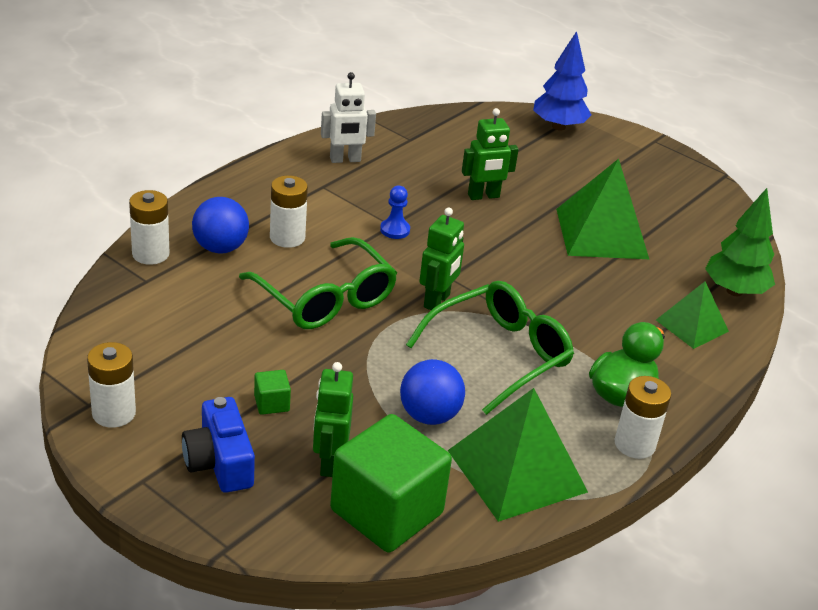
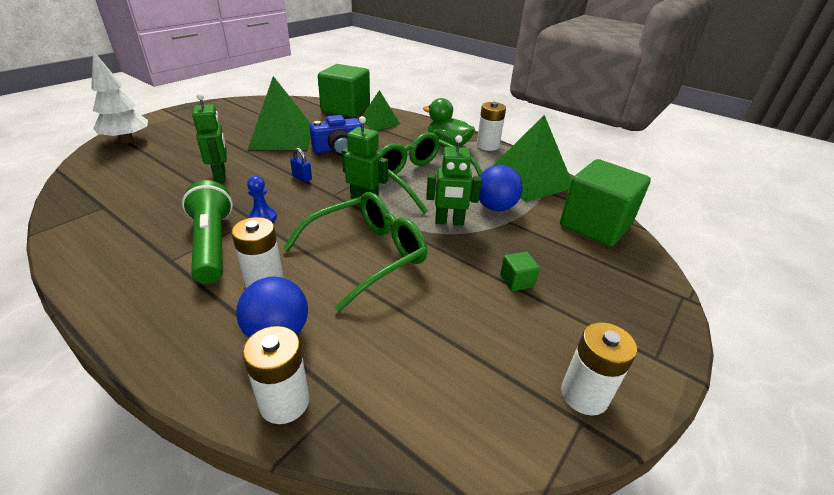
camera: 90 degrees left, 0 degrees up
blue camera [182,397,255,493] -> blue camera moved to [310,115,361,156]
green robot [313,362,353,477] -> green robot moved to [426,135,482,225]
white robot [321,72,376,163] -> none
blue tree [533,31,592,130] -> white tree [91,51,148,143]
green tree [705,188,775,296] -> green cube [318,64,370,118]
none -> green flashlight [182,180,233,284]
none -> blue padlock [290,148,312,182]

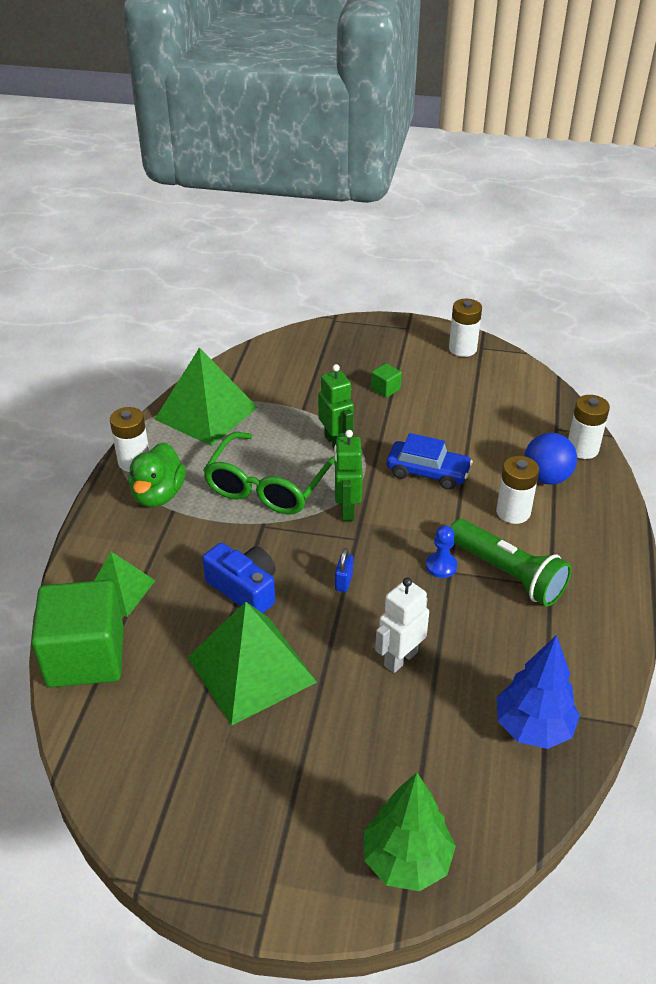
camera: 115 degrees left, 5 degrees up
white tree [91,51,148,143] -> green tree [364,773,456,891]
green flashlight [182,180,233,284] -> green flashlight turned 90 degrees counterclockwise [451,519,572,606]
green robot [192,93,227,182] -> white robot [375,577,429,673]
green glasses [283,192,427,312] -> blue car [387,433,473,490]
blue ball [479,165,523,211] -> none
green cube [560,159,651,247] -> none
none -> blue tree [497,635,580,749]

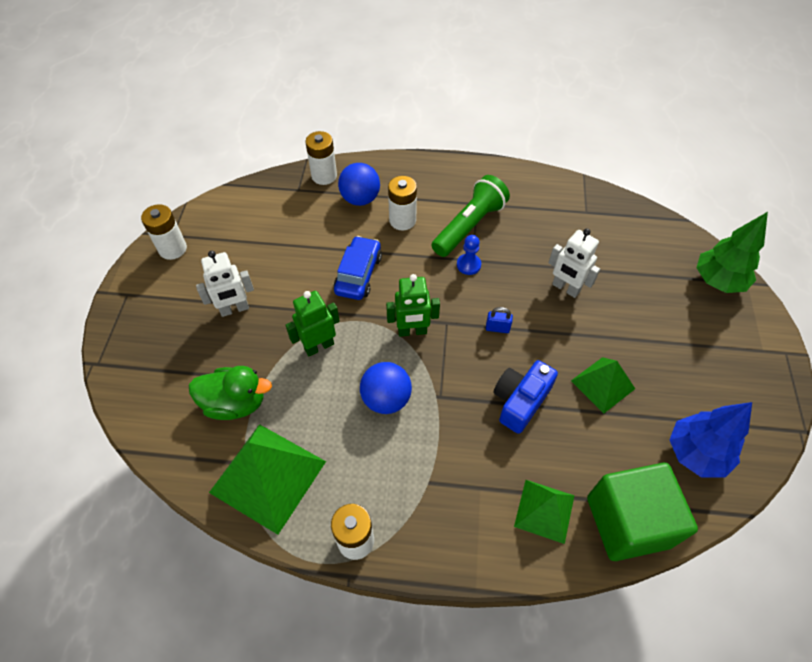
camera: 95 degrees left, 15 degrees up
green duck [128,442,186,507] -> green duck moved to [189,366,272,420]
green pyramid [188,602,317,726] -> green pyramid [571,357,635,413], size x0.59
green glasses [203,432,334,515] -> blue ball [360,362,412,414]
green cube [371,363,402,398] -> white robot [196,251,254,317]
blue tree [497,635,580,749] -> blue tree moved to [669,402,752,478]

